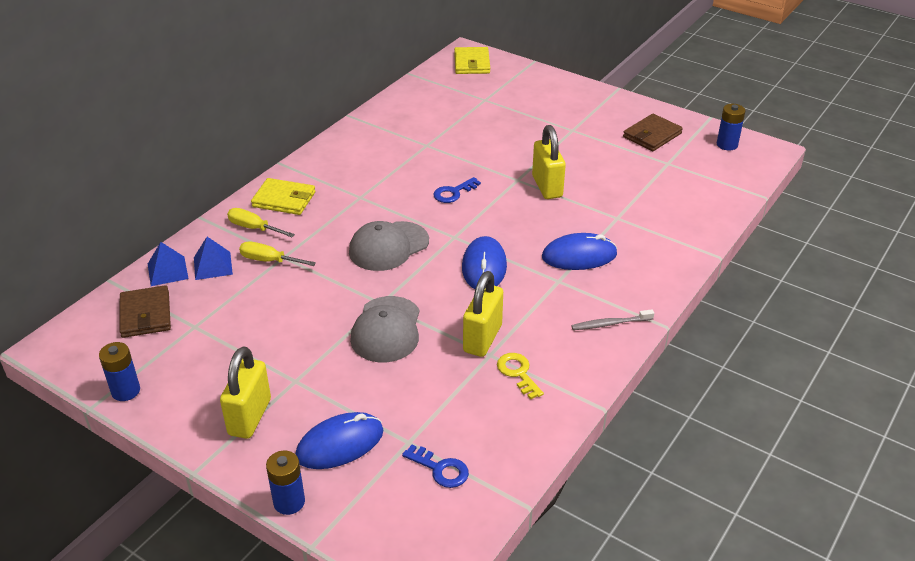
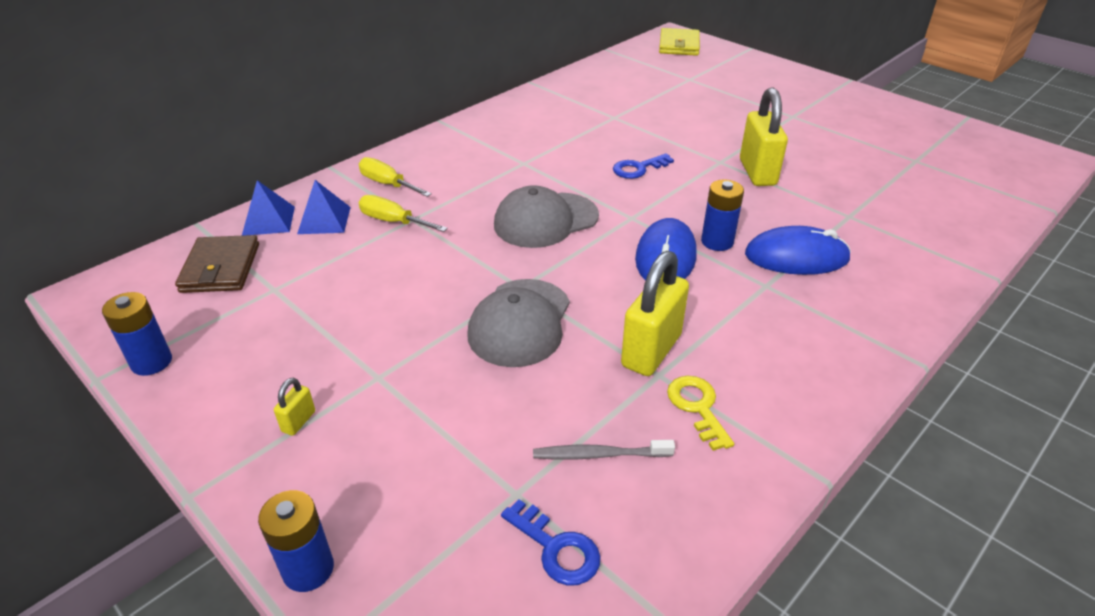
camera: 10 degrees right, 0 degrees up
yellow padlock [220,346,271,439] -> yellow padlock [274,378,315,436], size x0.44
yellow wallet [251,178,315,215] -> none
blue mouse [296,412,383,469] -> none
grey toothbrush [571,309,654,330] -> grey toothbrush moved to [533,440,675,460]
brown wallet [623,114,683,151] -> none
blue battery [717,104,746,150] -> blue battery moved to [701,179,744,251]

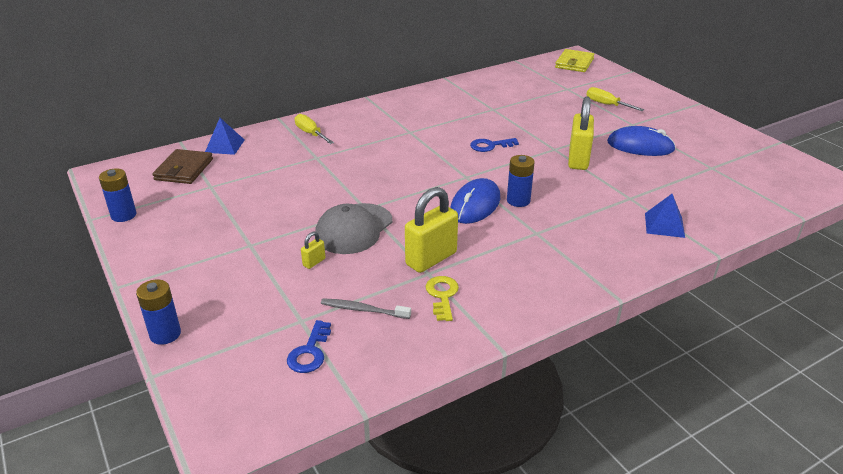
camera: 15 degrees right, 5 degrees down
yellow padlock [274,378,315,436] -> yellow padlock moved to [301,232,325,269]
blue pyramid [297,180,351,234] -> blue pyramid moved to [645,194,685,238]
yellow screwdriver [359,195,448,232] -> yellow screwdriver moved to [587,87,644,111]
grey cap [494,185,599,248] -> none
blue key [501,499,601,586] -> blue key turned 45 degrees clockwise [287,320,331,373]
blue mouse [745,226,851,275] -> blue mouse moved to [607,126,676,156]

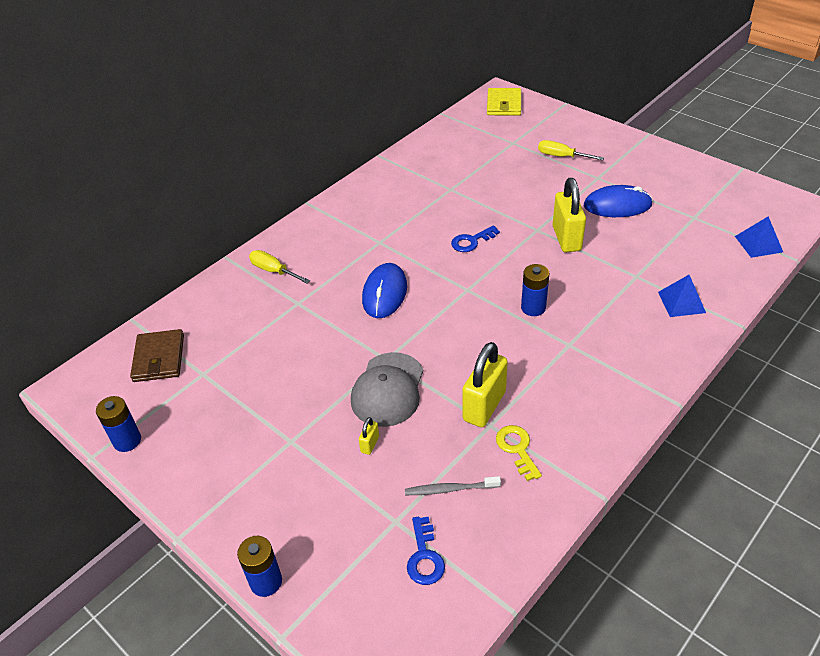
camera: 15 degrees left, 10 degrees up
blue pyramid [205,118,244,155] -> blue pyramid moved to [735,216,783,258]
blue mouse [450,178,500,224] -> blue mouse moved to [362,263,407,318]

